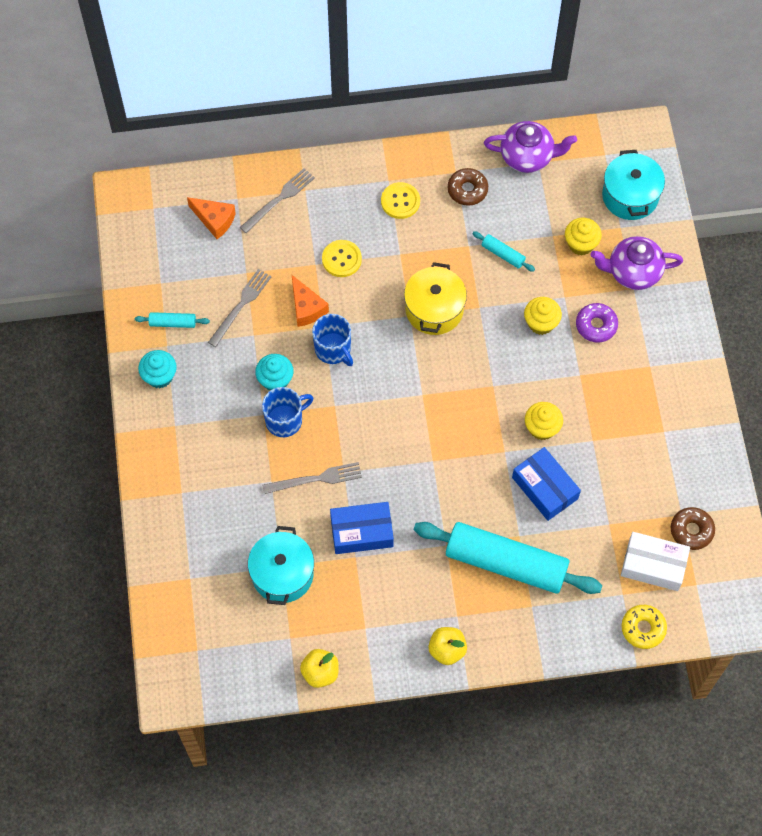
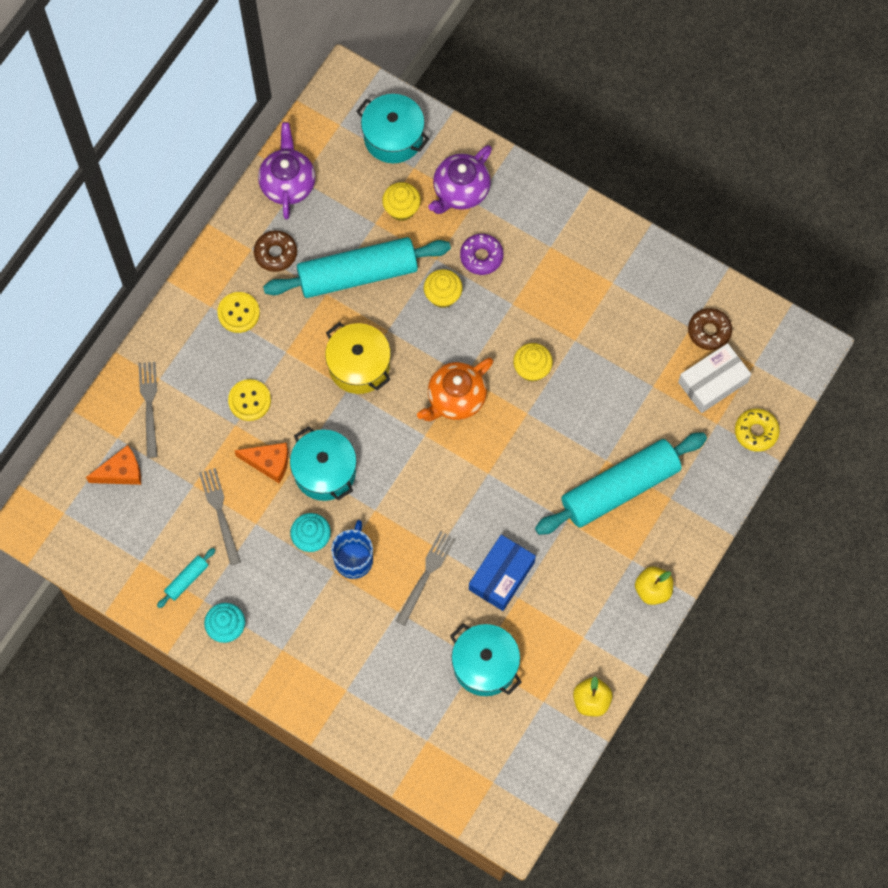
camera: 50 degrees left, 5 degrees up
blue mug [312,314,353,366] -> turquoise pot [290,426,357,501]
turquoise rolling pin [472,231,535,272] -> turquoise rolling pin [263,237,451,298], size x2.46
purple teapot [484,121,577,173] -> purple teapot turned 45 degrees counterclockwise [258,122,316,219]
blue box [512,447,581,521] -> none
none -> orange teapot [417,358,493,421]

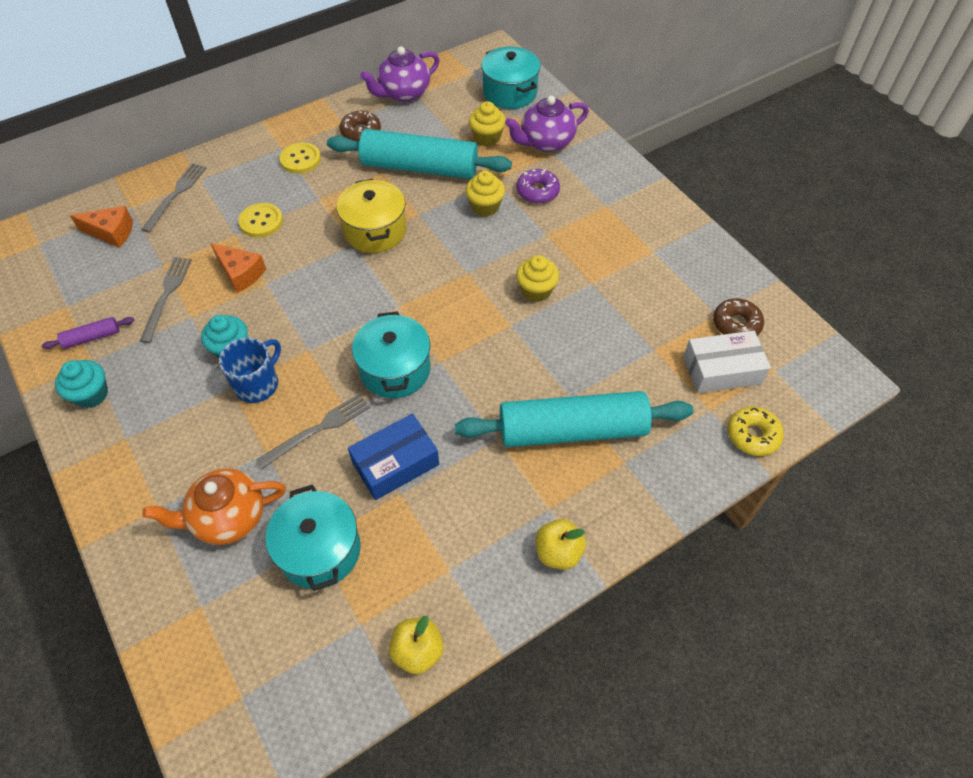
camera: 25 degrees right, 15 degrees down
turquoise rolling pin [157,548,215,608] -> purple rolling pin [42,317,134,349]
purple teapot [258,122,316,219] -> purple teapot turned 150 degrees counterclockwise [360,46,440,102]
turquoise pot [290,426,357,501] -> turquoise pot moved to [352,311,430,398]
orange teapot [417,358,493,421] -> orange teapot moved to [142,468,286,545]

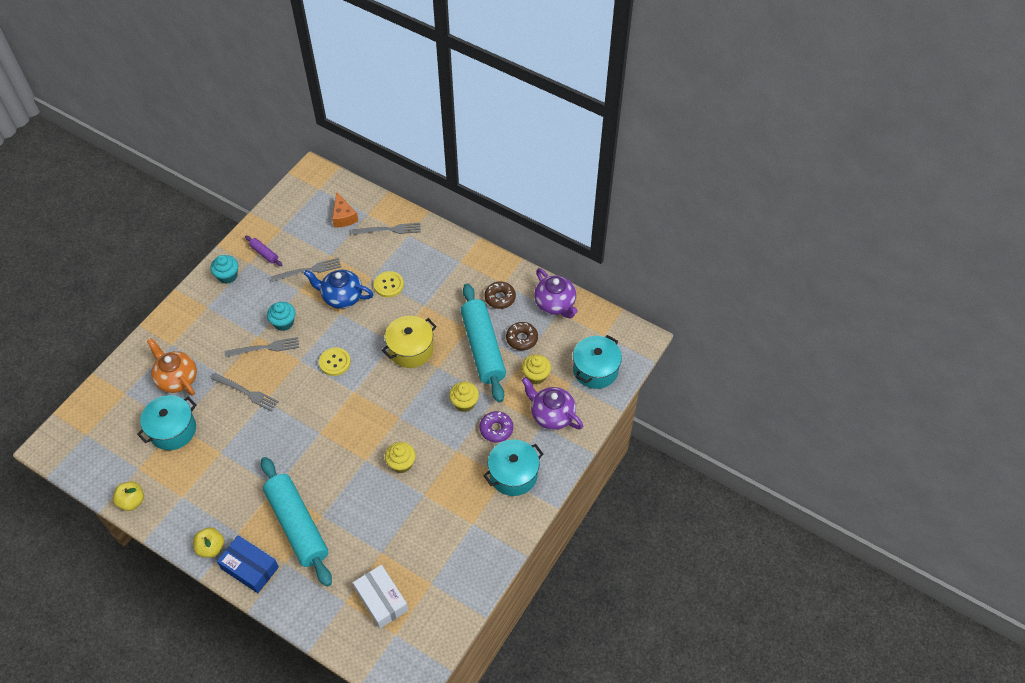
camera: 65 degrees right, 0 degrees up
orange cheese [211,243,266,293] -> blue teapot [304,270,374,309]
blue mug [219,338,281,403] -> grey fork [225,337,299,357]
yellow button [279,142,321,173] -> yellow button moved to [319,347,351,376]
blue box [348,414,439,500] -> blue box moved to [217,535,279,593]
turquoise pot [352,311,430,398] -> turquoise pot moved to [483,439,543,496]
purple teapot [360,46,440,102] -> purple teapot turned 150 degrees counterclockwise [534,268,578,319]
brown donut [713,298,764,336] -> brown donut moved to [506,322,538,350]
yellow donut [728,407,784,456] -> none

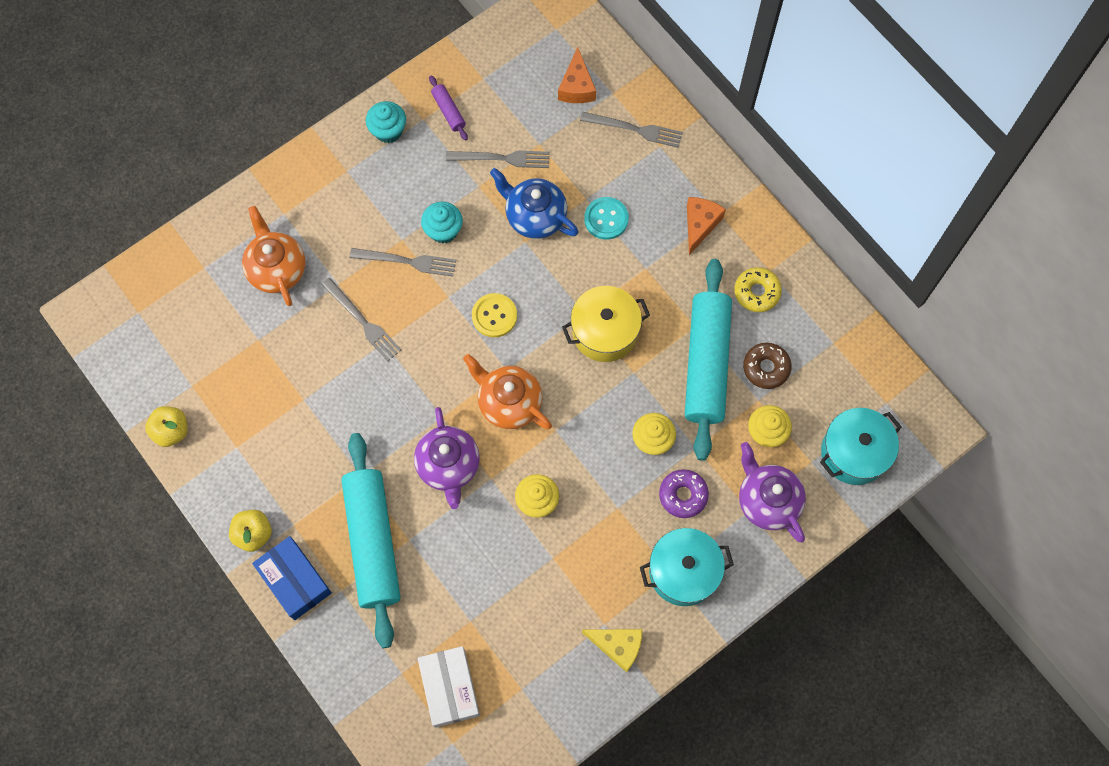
camera: 20 degrees right, 15 degrees up
turquoise pot [137,395,196,450] -> none
yellow button [374,271,404,297] -> turquoise button [584,197,629,240]
brown donut [484,281,516,309] -> yellow donut [734,267,782,312]
purple teapot [534,268,578,319] -> purple teapot moved to [414,407,480,509]
none -> orange teapot [463,354,552,430]
none -> yellow cheese [582,629,642,673]
none -> orange cheese [687,197,726,255]

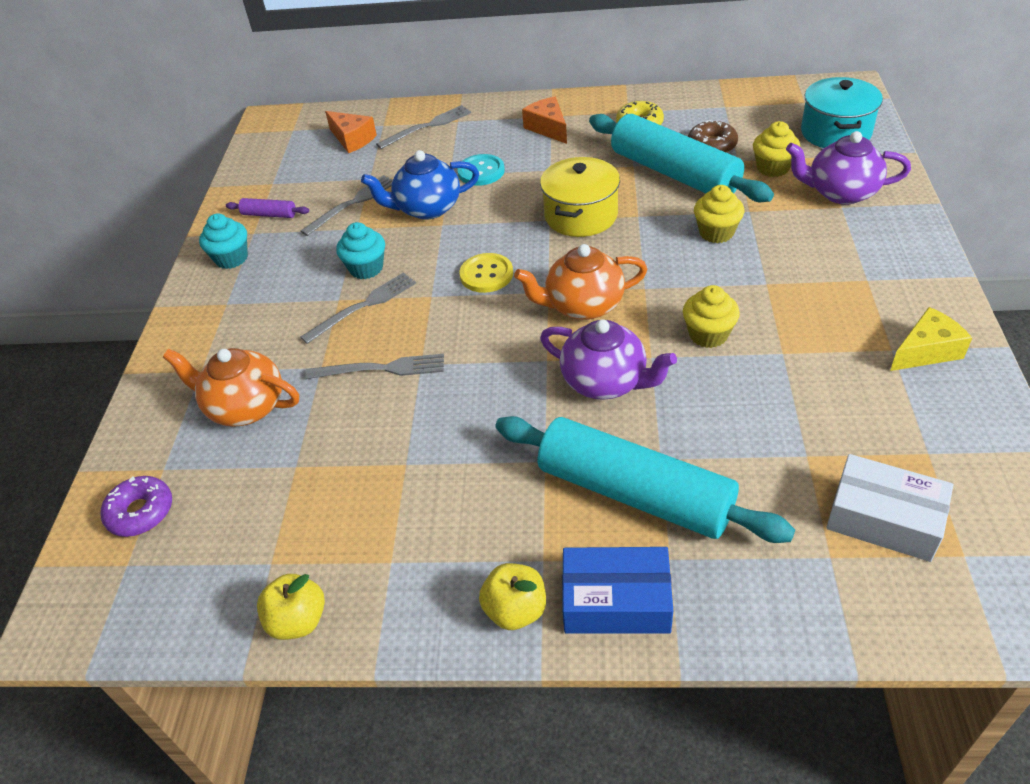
camera: 45 degrees left, 25 degrees down
turquoise pot [640,528,734,606] -> none
purple donut [659,469,709,518] -> purple donut moved to [101,476,172,537]

